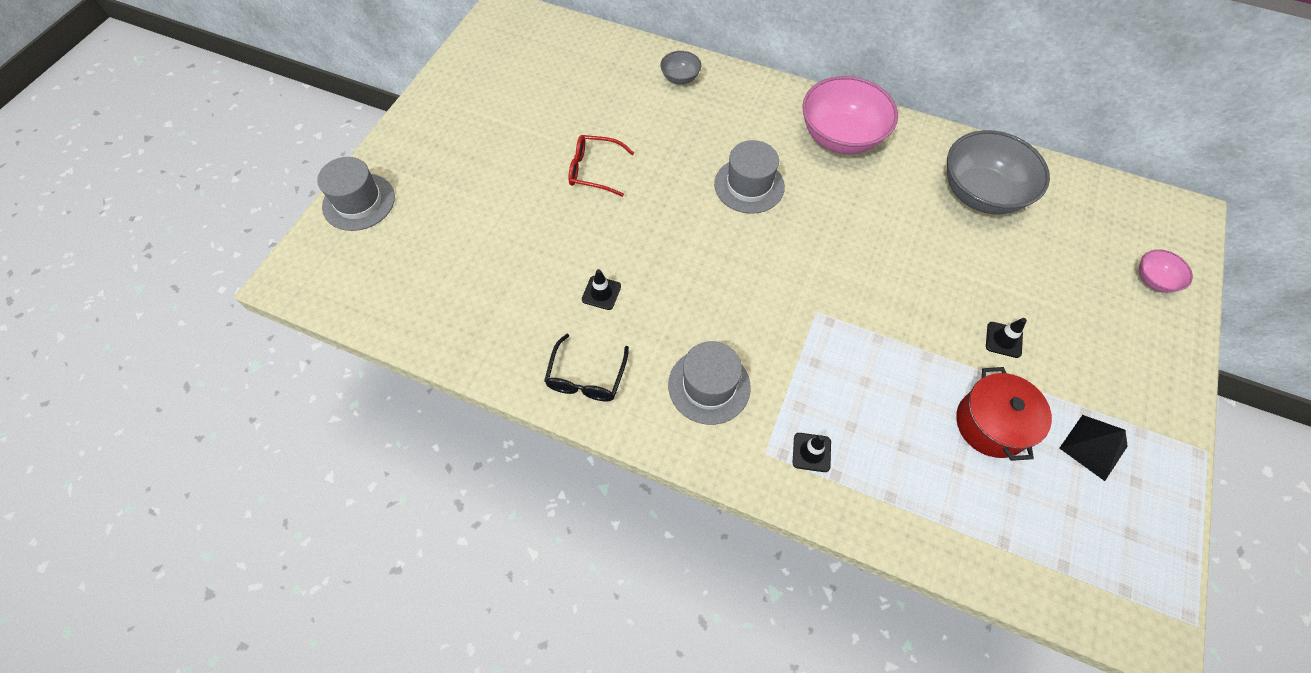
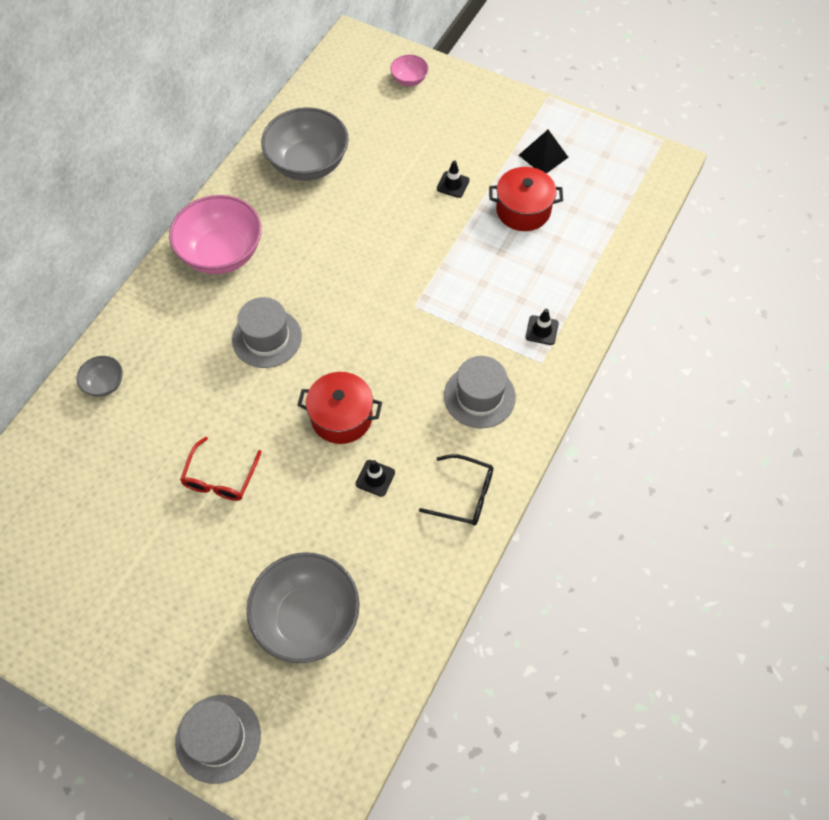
camera: 85 degrees left, 0 degrees up
none -> grey bowl [247,552,360,663]
none -> red pot [297,372,382,444]

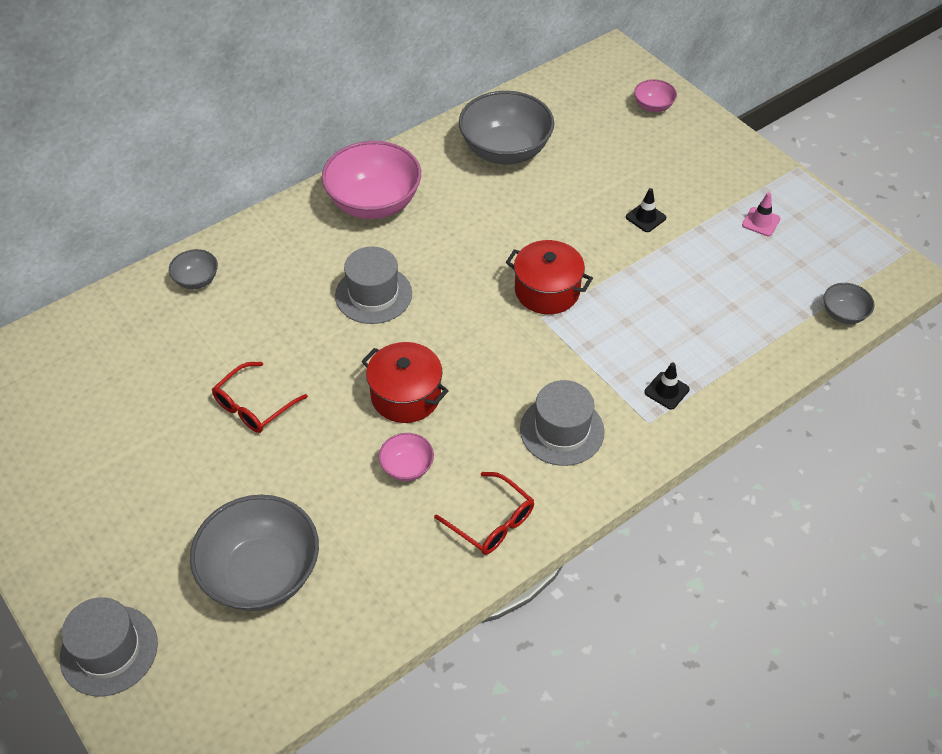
camera: 25 degrees right, 10 degrees down
black traffic cone [356,460,395,497] -> pink bowl [379,433,434,481]
black glasses [419,454,493,526] -> red glasses [434,472,534,555]
red pot [489,167,563,231] -> red pot moved to [506,240,593,314]
black pyramid [519,130,569,173] -> pink traffic cone [742,193,780,236]
none -> grey bowl [824,283,874,324]

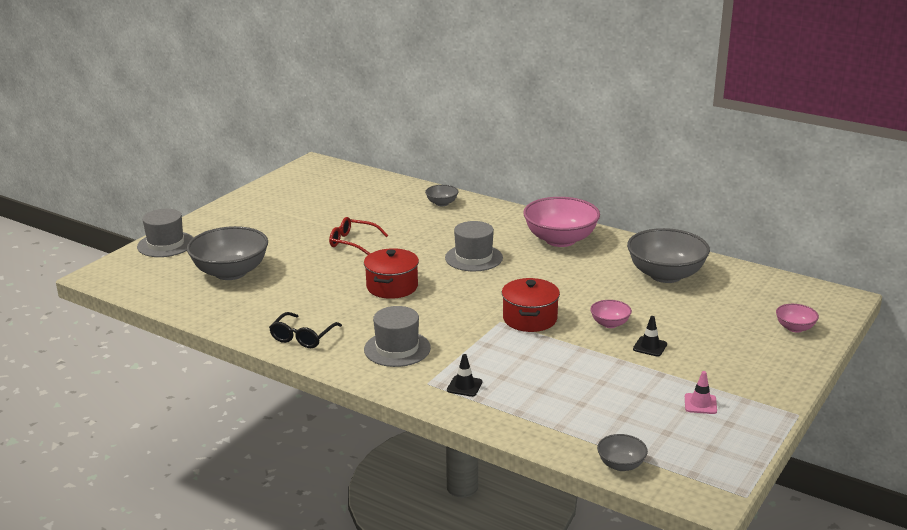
camera: 70 degrees right, 25 degrees down
pink bowl [379,433,434,481] -> pink bowl moved to [590,300,632,328]
red glasses [434,472,534,555] -> black glasses [269,312,342,348]

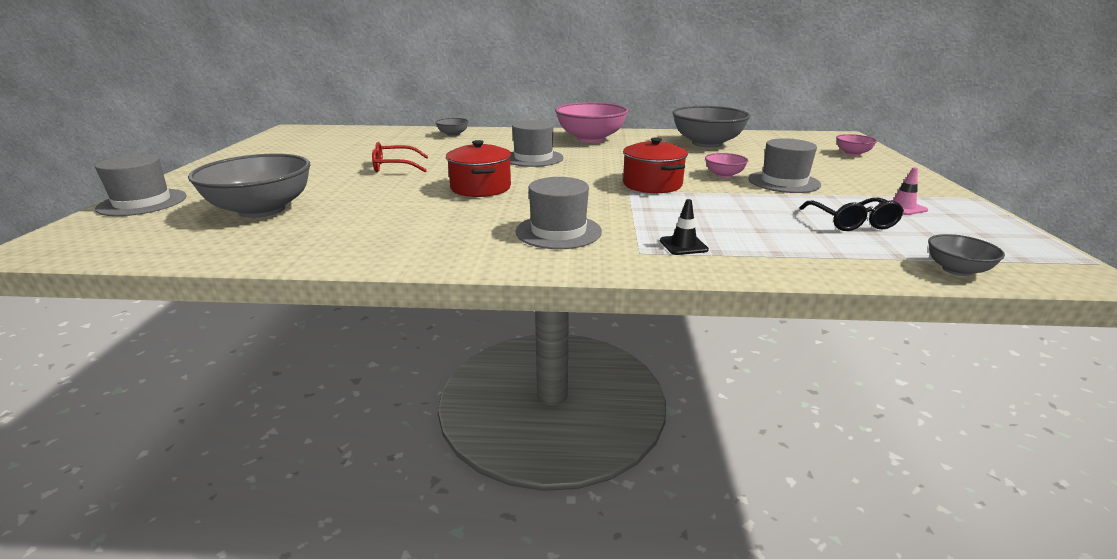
camera: 30 degrees left, 0 degrees up
black glasses [269,312,342,348] -> black glasses moved to [800,198,904,231]
black traffic cone [633,316,667,357] -> grey hat [748,138,821,193]

